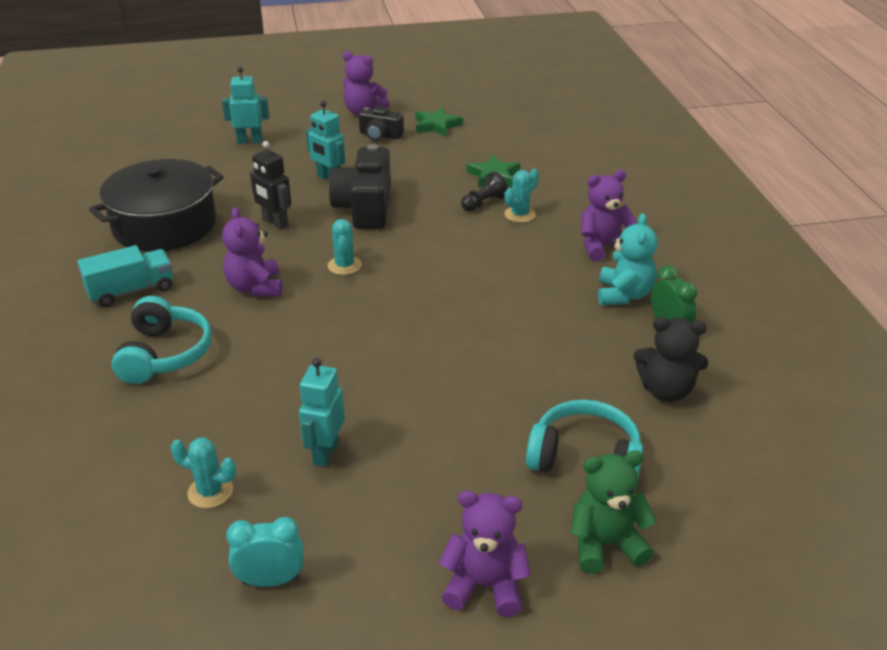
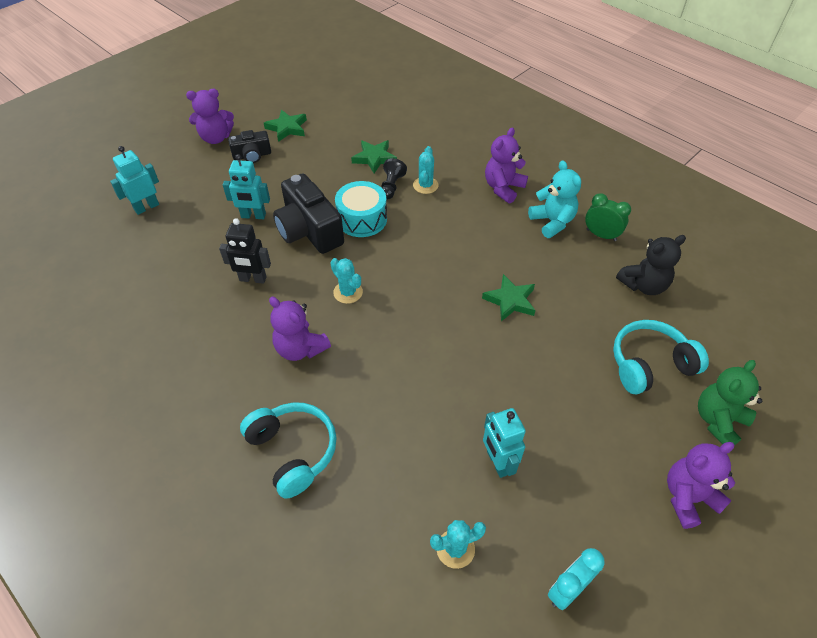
camera: 35 degrees left, 15 degrees up
turquoise truck [77,245,173,307] -> none
black pot [89,159,224,252] -> none
none -> turquoise drum [335,181,387,237]
none -> green star [482,274,536,321]

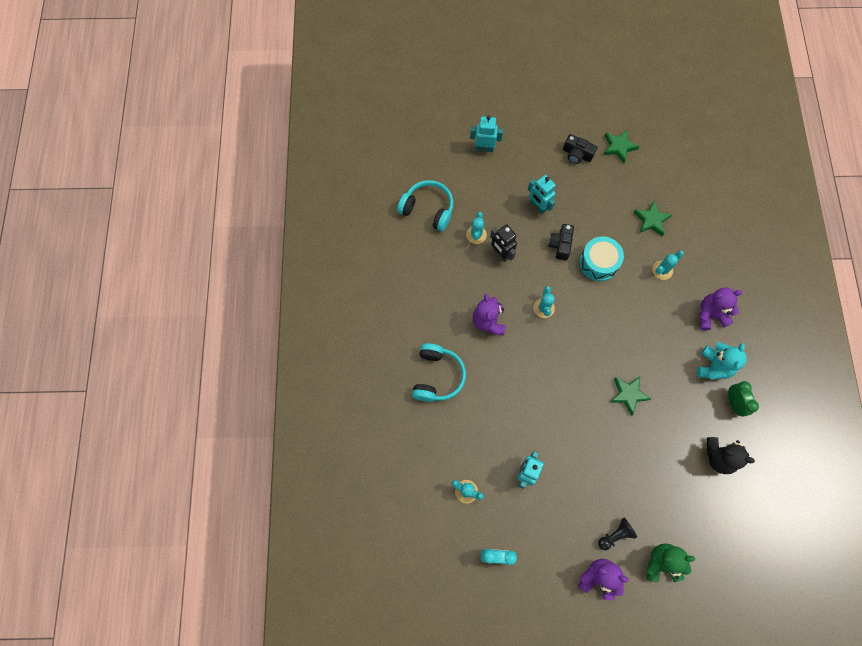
camera: 45 degrees right, 20 degrees up
purple teddy bear [186,89,234,144] -> none
black camera [273,174,344,254] -> black camera [549,224,574,260], size x0.56
black pawn [382,158,407,200] -> black pawn moved to [598,518,637,550]
turquoise headphones [613,320,709,394] -> turquoise headphones moved to [397,180,454,231]
none -> turquoise cactus [466,212,487,244]

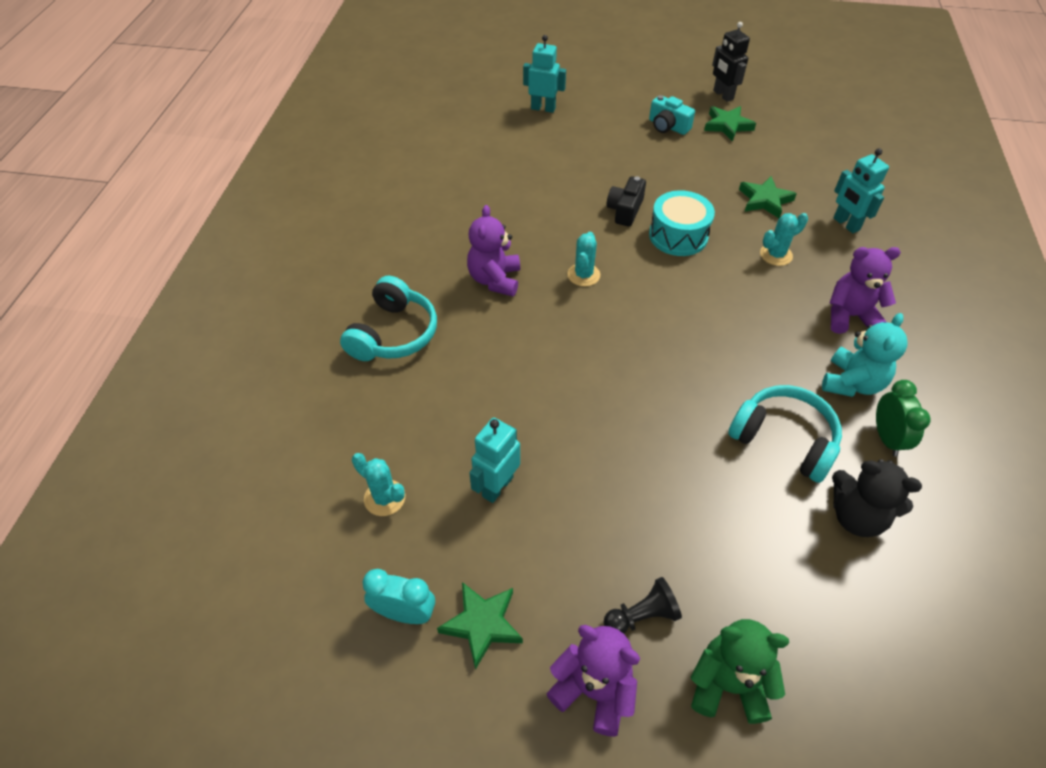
camera: 10 degrees right, 20 degrees down
turquoise headphones [397,180,454,231] -> turquoise headphones moved to [728,385,842,483]
turquoise cactus [466,212,487,244] -> none
black robot [490,224,517,262] -> black robot moved to [712,22,750,102]
turquoise robot [528,175,556,214] -> turquoise robot moved to [833,148,889,233]
black camera [563,134,597,164] -> turquoise camera [649,95,695,135]
green star [610,377,651,416] -> green star moved to [437,582,523,670]

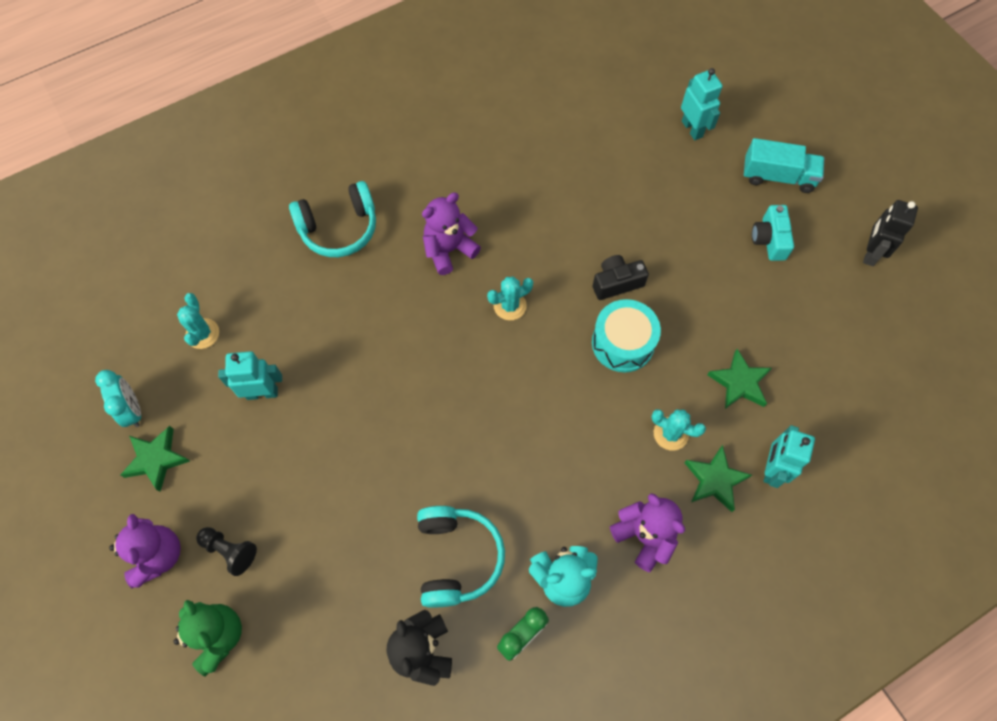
camera: 50 degrees right, 15 degrees up
green star [704,106,756,142] -> green star moved to [684,445,752,512]
none -> turquoise truck [743,138,824,193]

